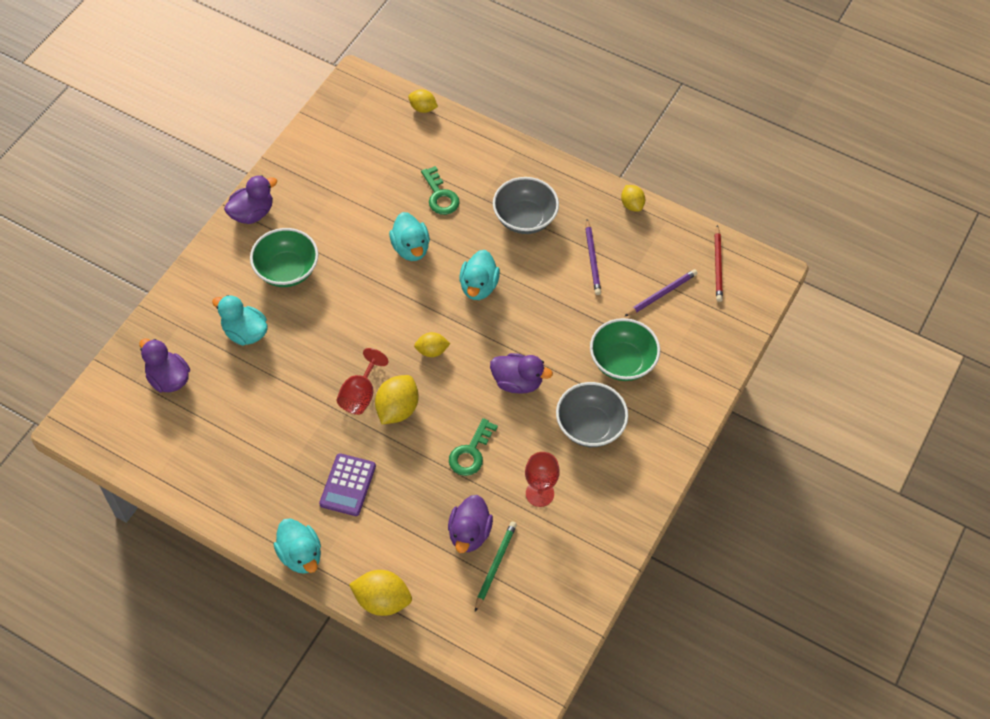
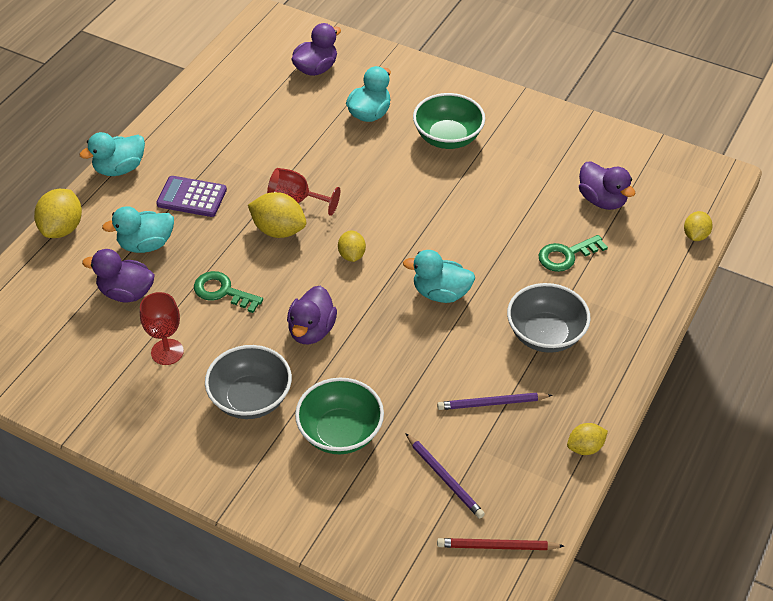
camera: 90 degrees right, 10 degrees down
purple duck [224,175,277,224] -> purple duck moved to [579,161,635,210]
turquoise duck [389,212,430,261] -> turquoise duck moved to [102,206,174,253]
green pencil [475,522,517,611] -> none

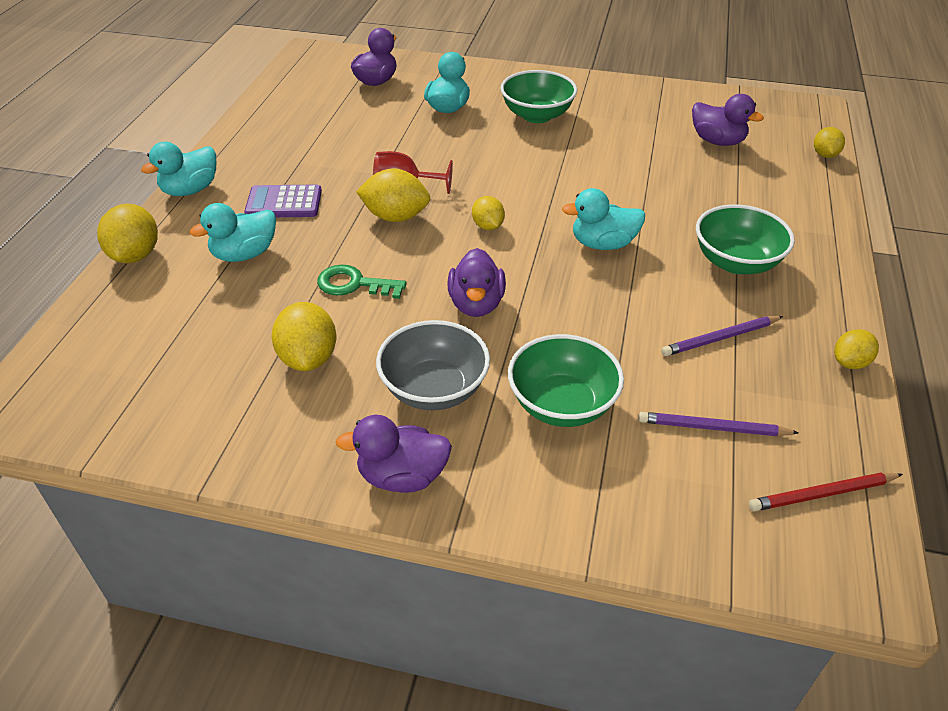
camera: 15 degrees left, 5 degrees down
purple duck [82,249,155,303] -> purple duck moved to [336,415,452,493]
red goblet [140,292,184,365] -> yellow lemon [271,302,337,371]
purple pencil [405,433,485,519] -> purple pencil turned 150 degrees clockwise [639,412,799,436]
grey bowl [507,283,591,353] -> green bowl [696,205,795,274]
green key [539,235,608,272] -> none

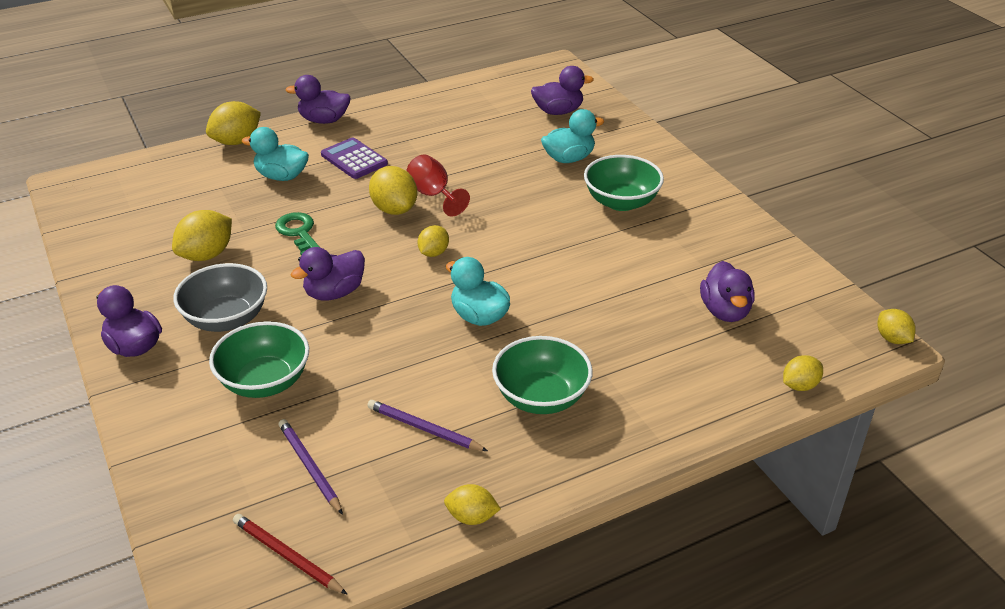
camera: 50 degrees right, 5 degrees down
turquoise duck [141,142,216,196] -> purple duck [285,75,351,124]
none -> yellow lemon [878,309,916,344]

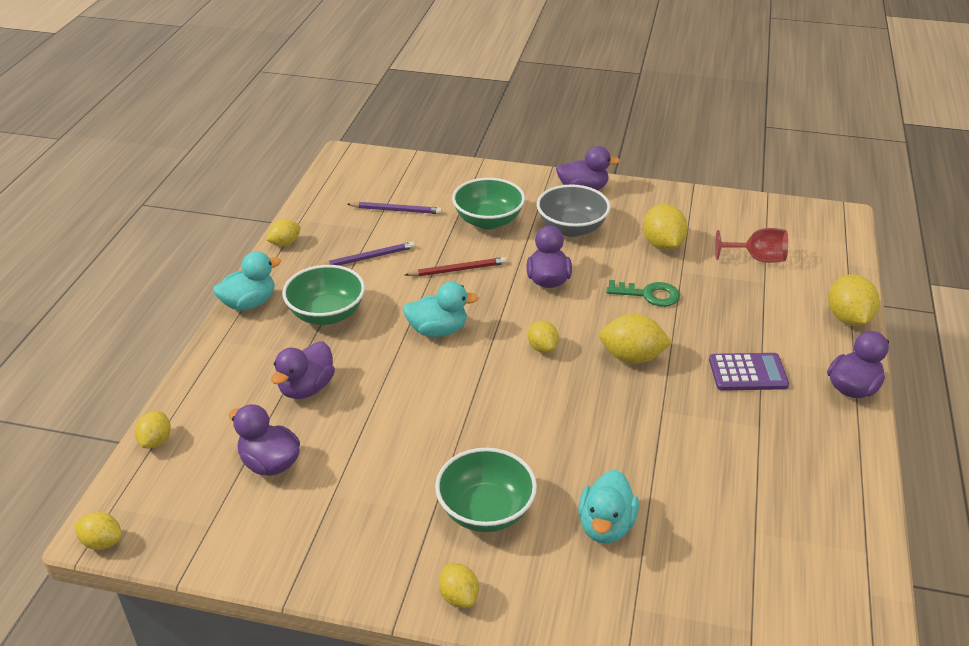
camera: 130 degrees right, 0 degrees up
red pencil [233,514,347,594] -> red pencil moved to [405,257,507,277]
turquoise duck [242,127,309,181] -> turquoise duck moved to [213,251,281,311]
red goblet [406,154,470,217] -> red goblet moved to [715,228,788,263]
purple duck [531,66,594,115] -> purple duck moved to [271,341,335,399]
none -> yellow lemon [439,563,479,608]

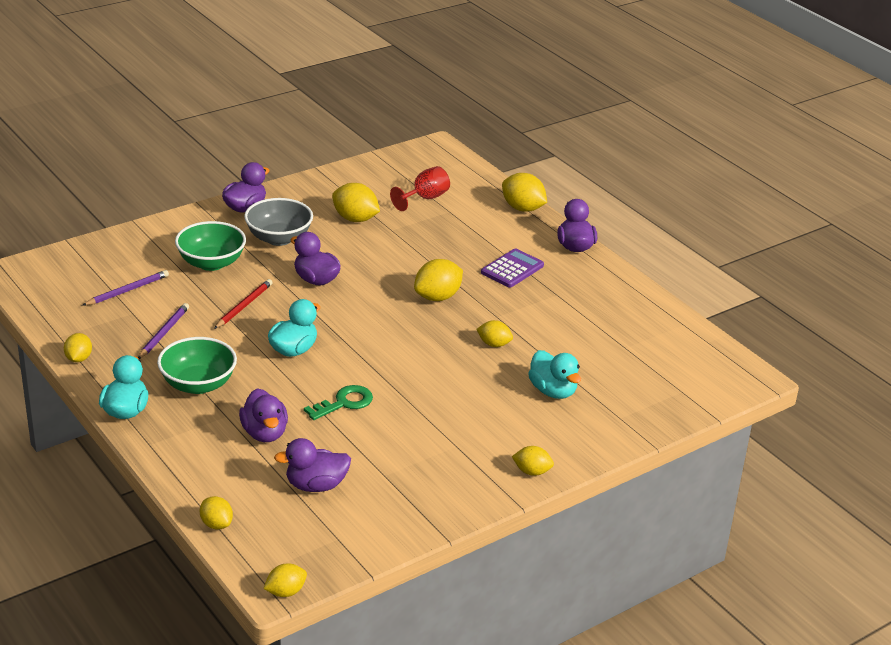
camera: 50 degrees left, 5 degrees down
green bowl [435,448,537,532] -> none
yellow lemon [528,321,559,353] -> yellow lemon moved to [477,320,513,347]
green key [606,280,680,307] -> green key moved to [304,385,373,420]

